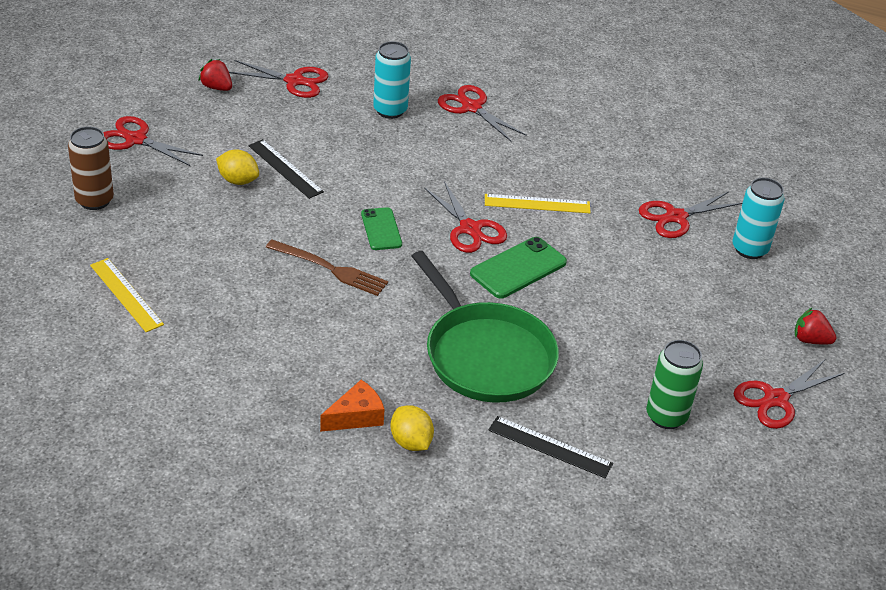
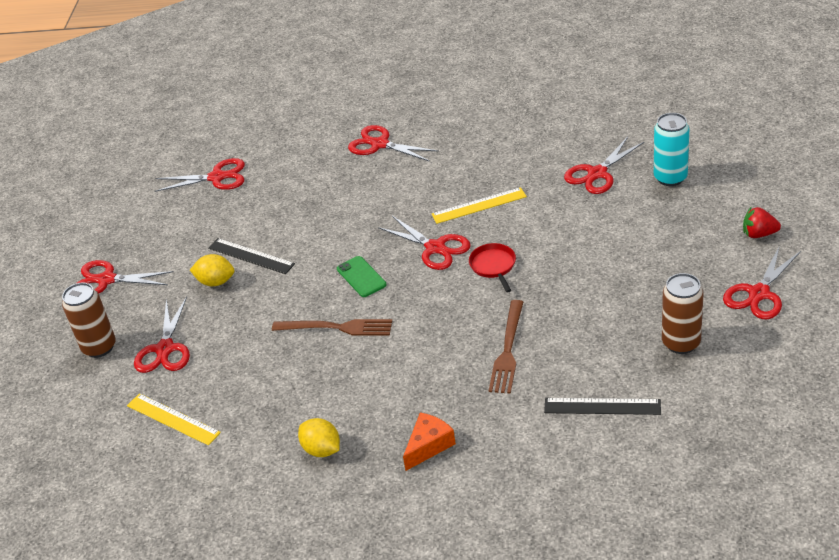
camera: 10 degrees left, 0 degrees up
red strawberry [199,59,232,91] -> none
turquoise can [373,41,411,119] -> none
yellow lemon [390,405,434,451] -> yellow lemon moved to [298,418,340,457]
green pan [412,251,559,403] -> brown fork [489,300,523,394]
green phone [470,237,567,298] -> red pan [469,243,516,292]
green can [646,340,703,429] -> brown can [662,273,703,354]
none -> red scissors [134,297,190,373]

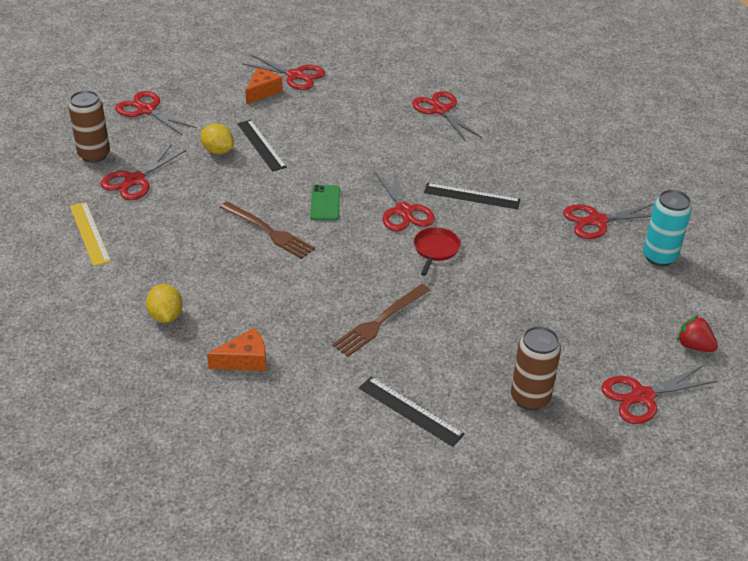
camera: 25 degrees right, 0 degrees up
yellow ruler [432,187,527,224] -> black ruler [424,183,521,209]
none -> orange cheese [245,68,283,105]

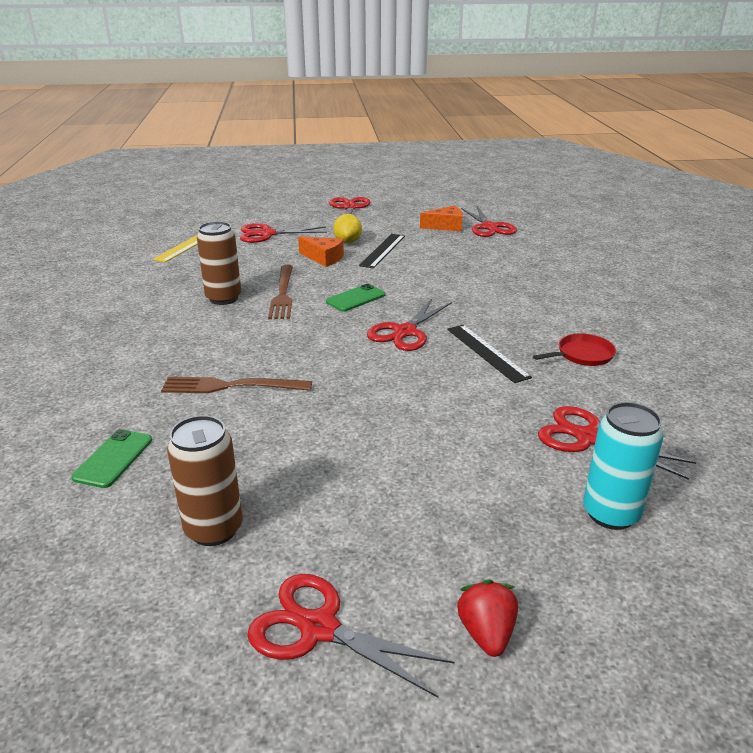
camera: 50 degrees right, 10 degrees down
brown can [68,90,110,163] -> brown can moved to [197,221,241,305]
yellow lemon [146,284,183,323] -> none
orange cheese [207,328,266,371] -> orange cheese moved to [298,236,344,267]
black ruler [359,377,465,447] -> green phone [71,429,152,488]
red scissors [412,91,482,141] -> none
red pan [414,227,461,276] -> red pan moved to [533,334,616,366]

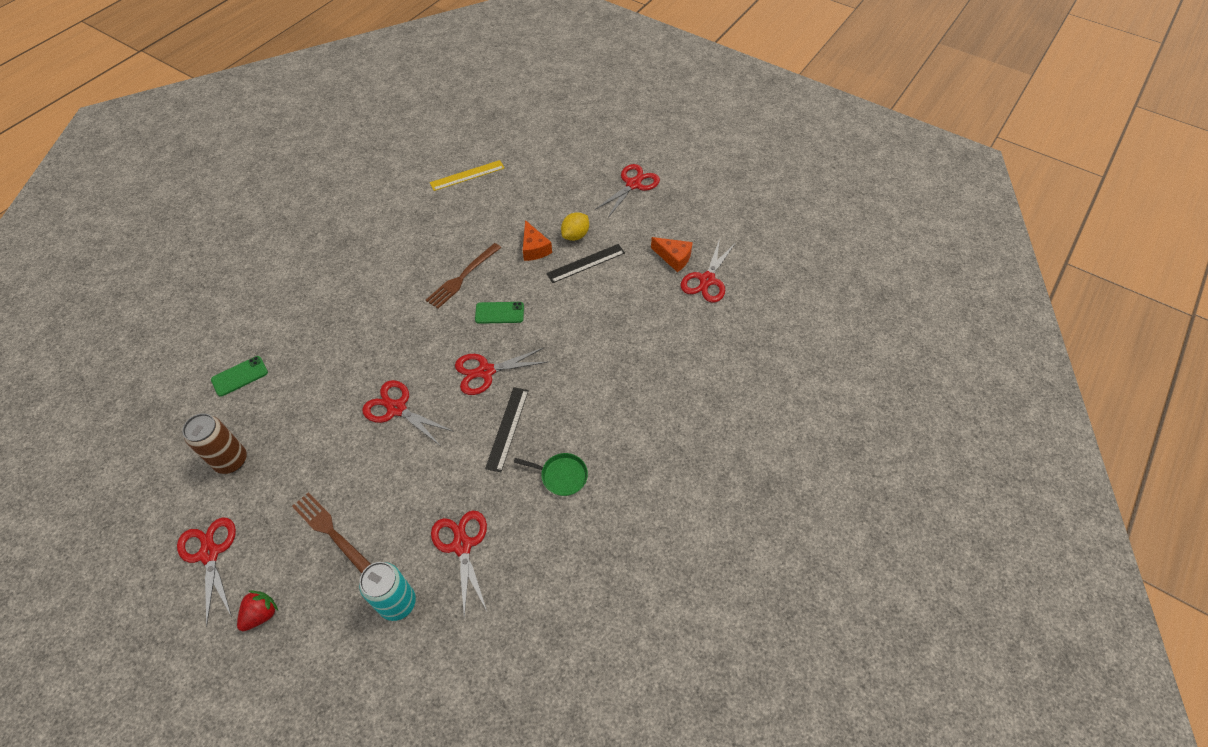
camera: 40 degrees right, 25 degrees up
brown fork [161,377,312,393] -> brown fork moved to [292,492,371,573]
brown can [197,221,241,305] -> none
red scissors [240,223,327,243] -> red scissors moved to [362,380,454,445]
red pan [533,334,616,366] -> green pan [514,453,588,496]

